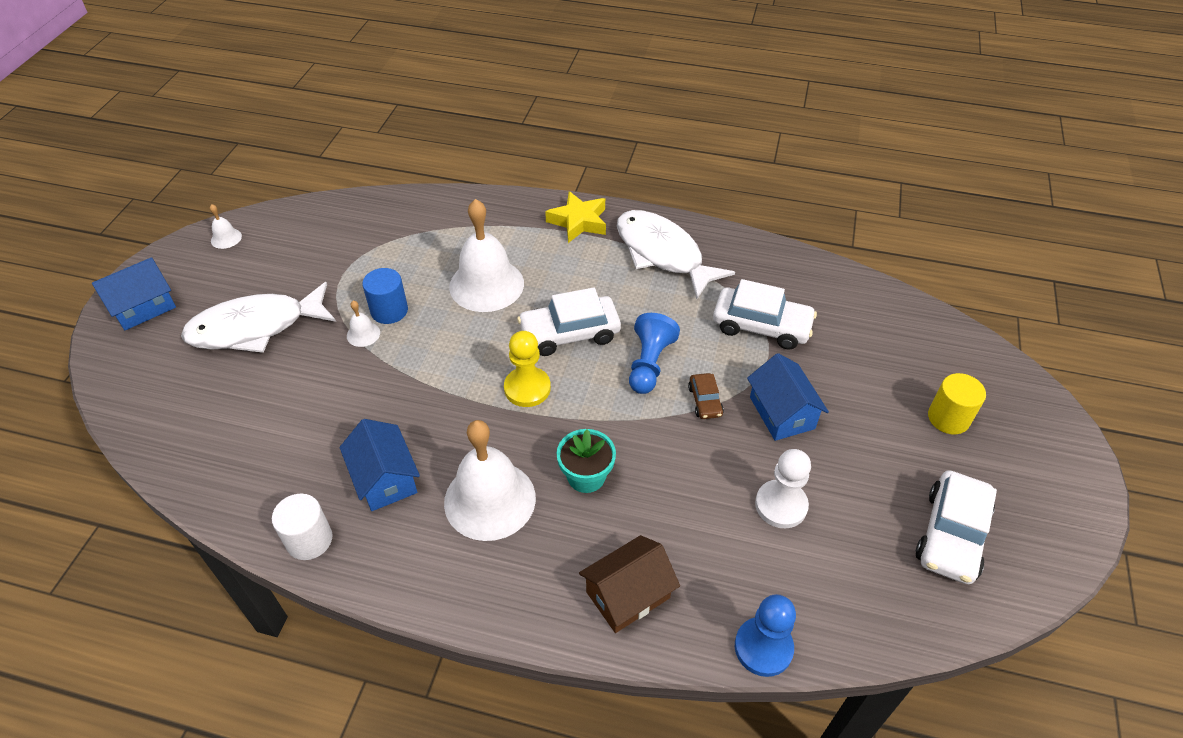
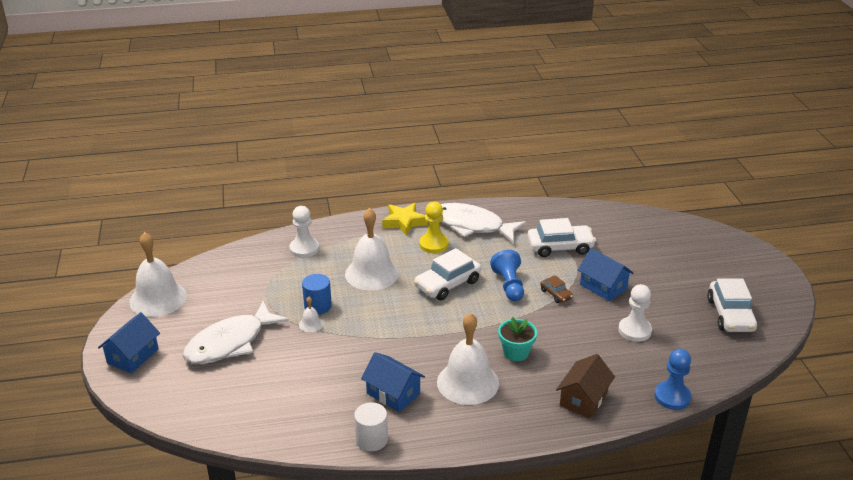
camera: 25 degrees left, 15 degrees down
white bell [210,204,242,249] -> white bell [129,232,187,317], size x2.37
yellow pawn [504,331,551,407] -> yellow pawn moved to [419,202,449,253]
yellow cylinder [928,373,986,434] -> none
none -> white pawn [289,206,319,258]

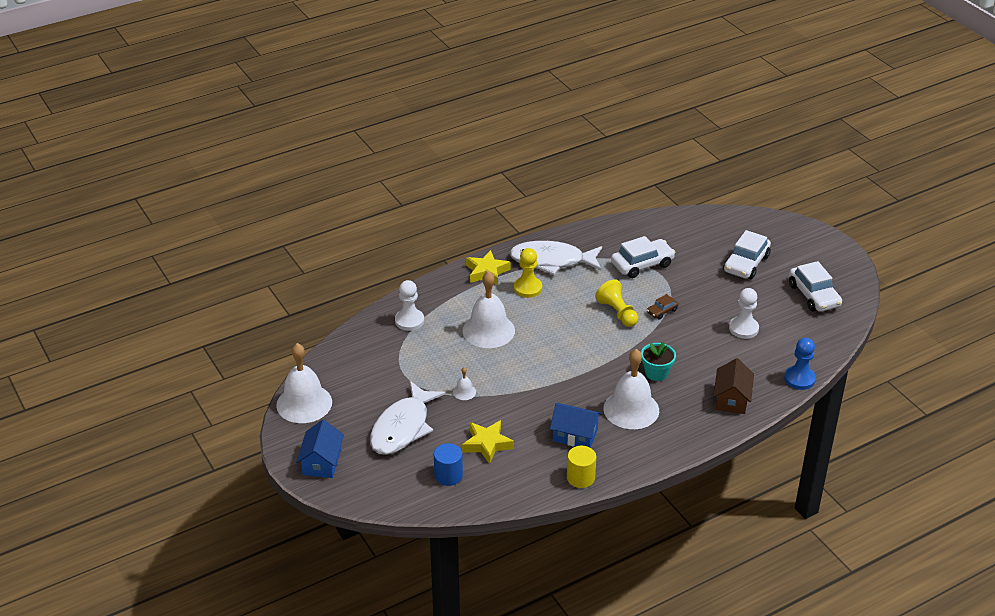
camera: 20 degrees left, 5 degrees up
blue cylinder [302,274,332,315] -> blue cylinder moved to [434,443,463,486]
white cylinder [354,402,388,451] -> yellow cylinder [567,446,596,488]
white car [414,248,481,300] -> white car moved to [724,230,771,279]
blue pawn [490,250,524,301] -> yellow pawn [595,279,638,327]
brown car [540,275,573,303] -> brown car turned 105 degrees clockwise [647,294,679,320]
blue house [578,248,633,301] -> none
none -> yellow star [462,420,514,464]

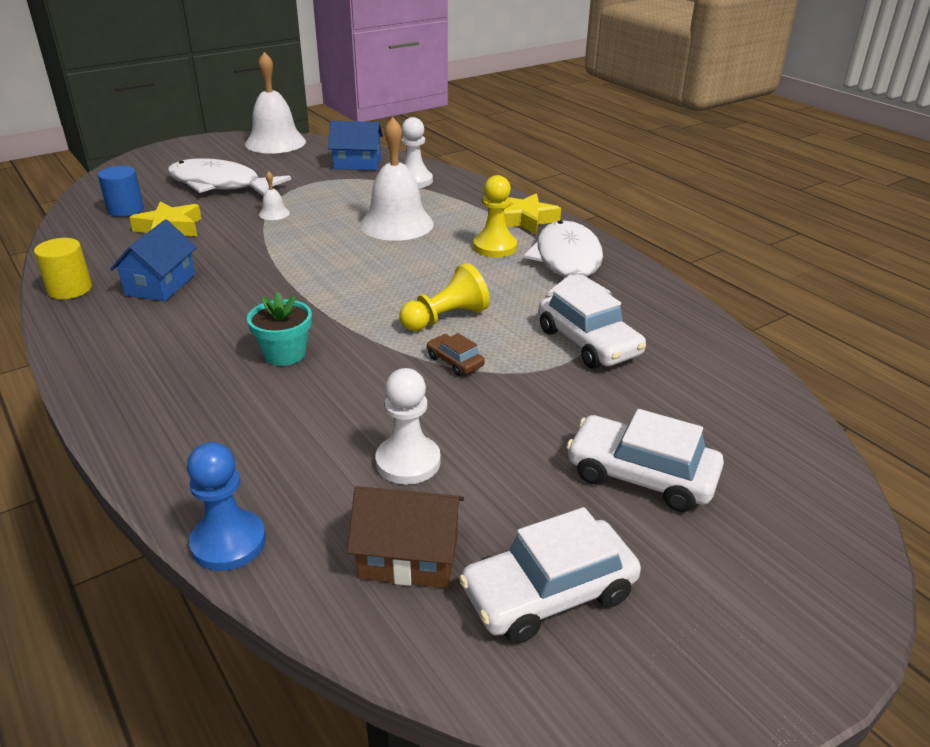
camera: 85 degrees right, 5 degrees down
blue house [296,420,344,478] -> blue house moved to [328,121,383,170]
white bell [603,349,659,429] -> none
brown house [713,358,754,414] -> brown house moved to [347,486,464,588]

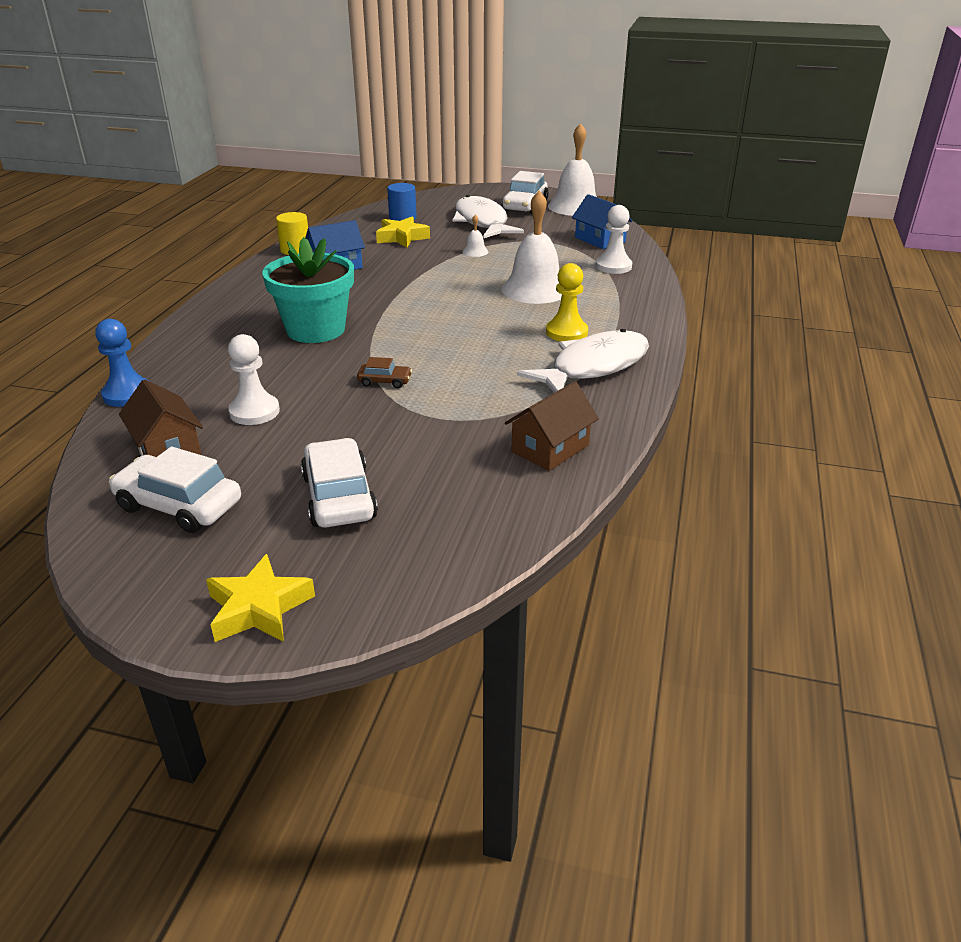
camera: 50 degrees right, 0 degrees up
turquoise flower pot [247,292,312,366] -> turquoise flower pot [262,237,354,343], size x1.83
yellow pawn [400,263,490,331] -> none
brown car [427,333,485,376] -> brown car turned 90 degrees clockwise [357,357,412,389]
yellow star [504,193,561,234] -> yellow star moved to [206,554,315,642]
white car [539,280,646,369] -> white car moved to [502,171,549,214]
none -> brown house [505,381,599,471]

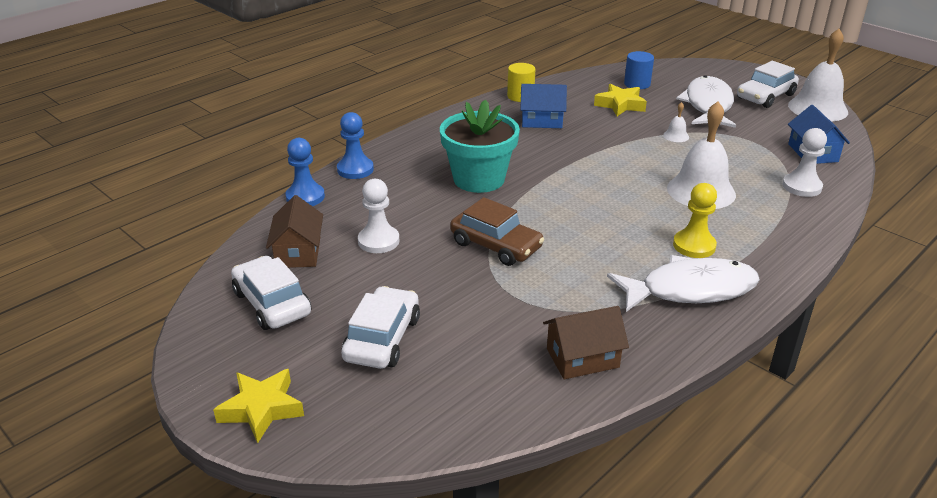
camera: 30 degrees right, 0 degrees up
brown car [357,357,412,389] -> brown car [450,197,544,266], size x1.96
none -> blue pawn [337,112,374,179]

